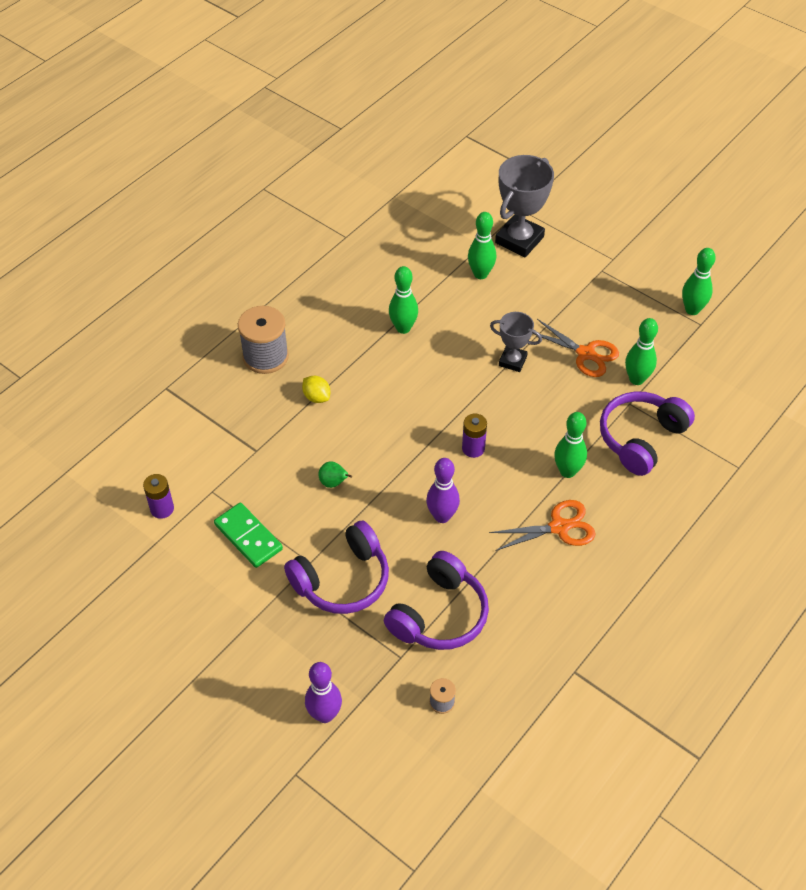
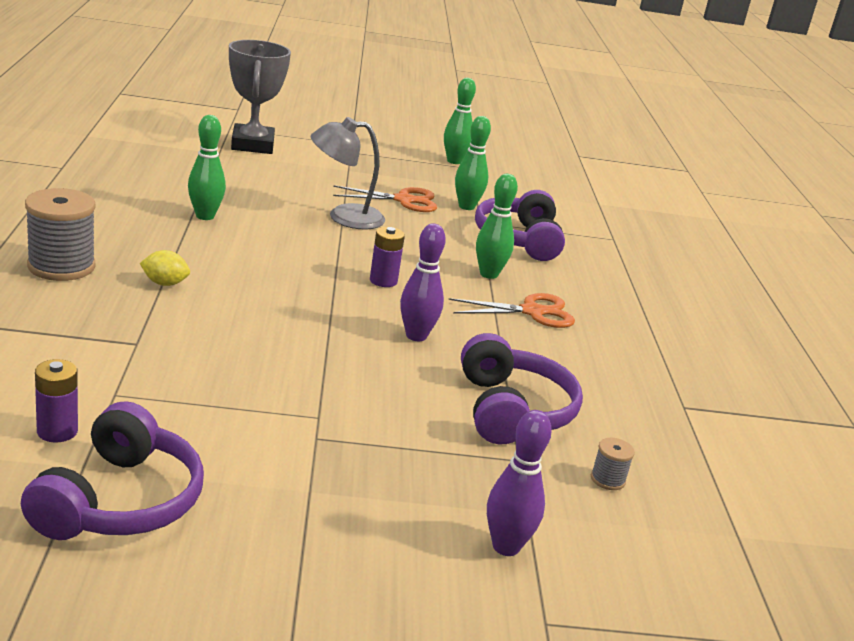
camera: 45 degrees left, 25 degrees down
green domino [214,503,283,568] -> none
purple headphones [284,521,389,614] -> purple headphones moved to [21,401,204,540]
green pear [318,461,352,488] -> none
green bowling pin [468,212,496,279] -> none
orange scissors [489,500,595,551] -> orange scissors turned 45 degrees clockwise [449,293,575,328]
grey trophy [490,312,542,372] -> grey lamp [311,117,385,230]

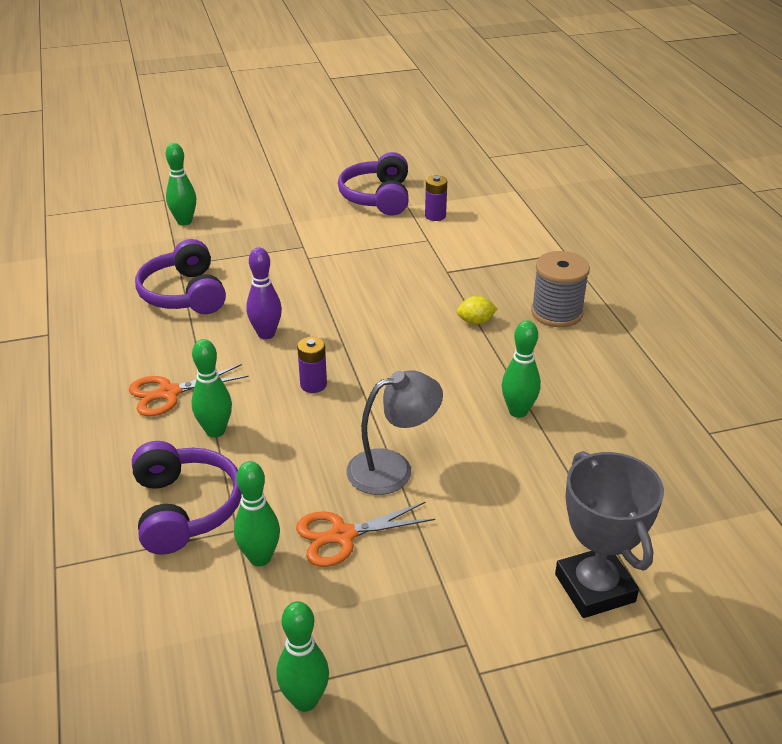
camera: 170 degrees right, 10 degrees up
purple bowling pin [487,410,552,556] -> green bowling pin [166,143,196,226]
grey spool [591,438,635,490] -> none

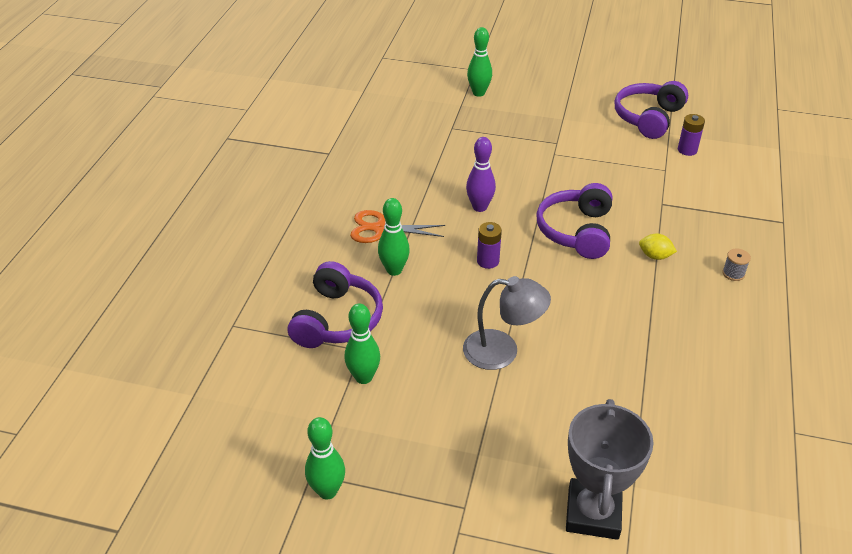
camera: 30 degrees right, 5 degrees up
purple headphones [135,239,226,314] -> purple headphones moved to [536,183,612,259]
orange scissors [296,502,435,567] -> none
green bowling pin [502,320,541,418] -> none
grey spool [531,251,590,327] -> grey spool [722,248,751,281], size x0.46

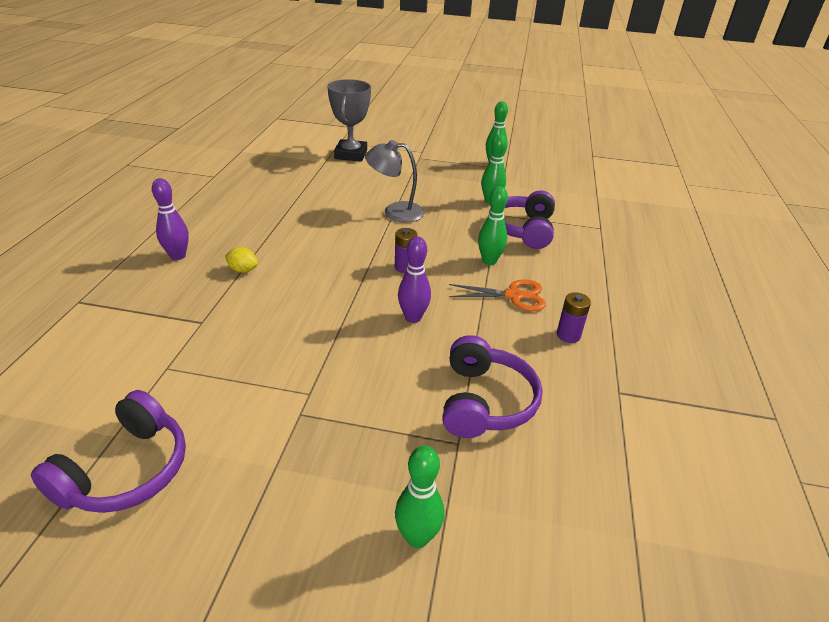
camera: 175 degrees right, 5 degrees down
purple headphones [536,183,612,259] -> purple headphones moved to [442,335,542,438]
purple battery [678,114,705,156] -> purple battery moved to [557,292,591,343]
grey spool [722,248,751,281] -> purple bowling pin [152,178,189,260]

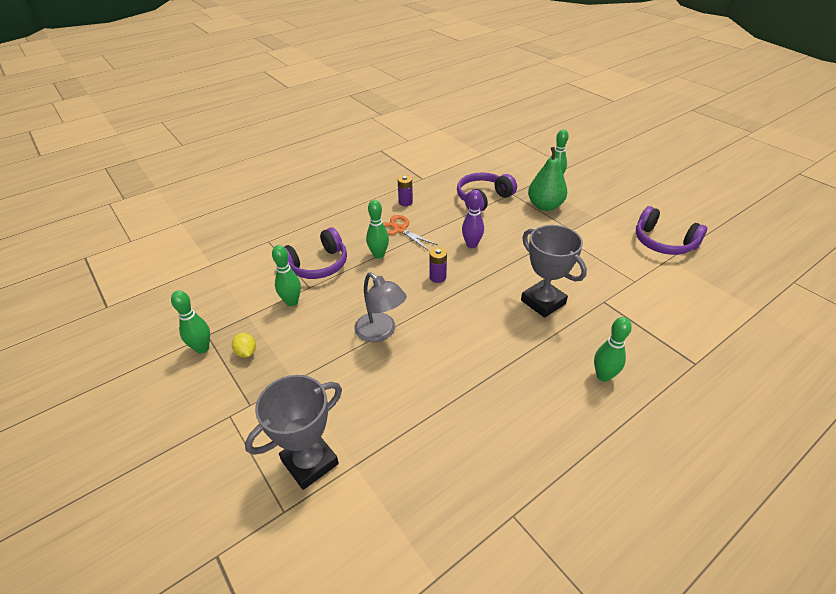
camera: 135 degrees left, 5 degrees up
purple headphones [31,390,186,513] -> purple headphones turned 120 degrees counterclockwise [636,206,707,255]
purple bowling pin [152,178,189,260] -> green bowling pin [594,317,632,382]
yellow lemon [225,247,258,273] -> yellow lemon moved to [232,333,256,358]
none -> grey trophy [521,225,587,318]
none -> green pear [528,147,567,211]

